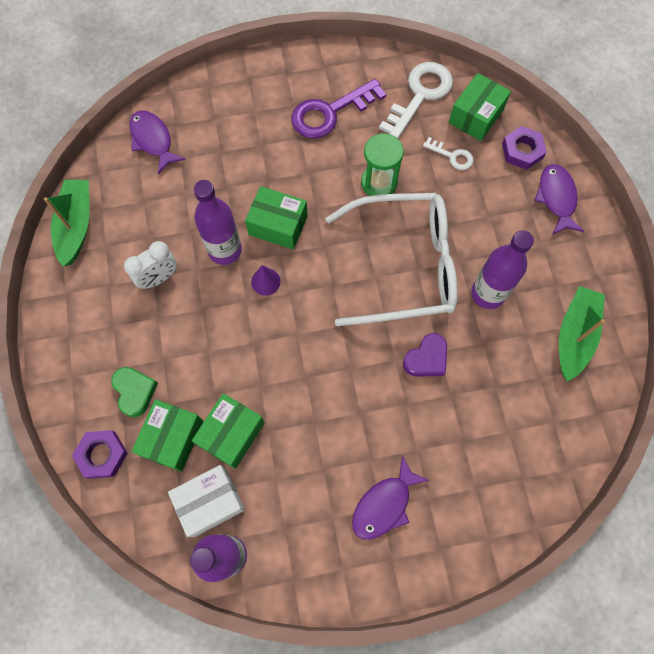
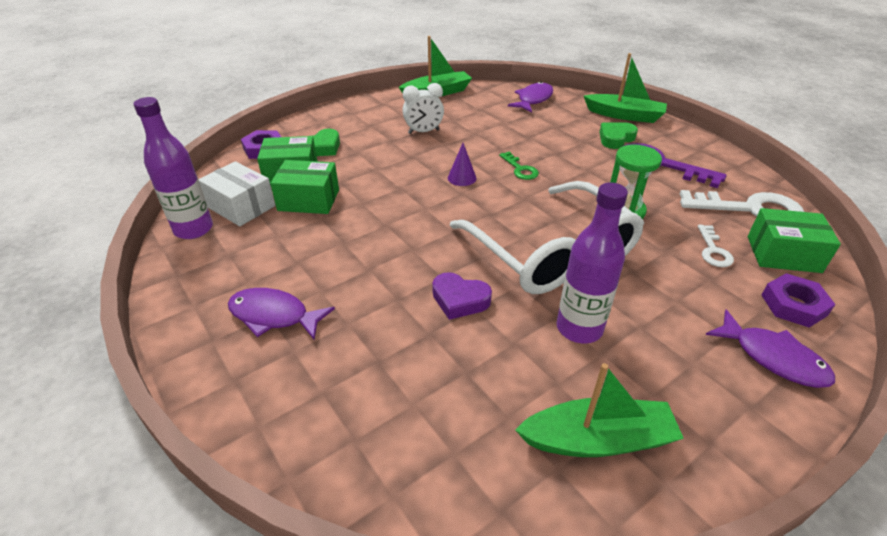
camera: 65 degrees right, 30 degrees down
white clock [124,241,177,289] -> white clock turned 45 degrees counterclockwise [402,83,444,134]
purple bottle [193,180,242,265] -> none
green box [245,186,308,249] -> green key [499,151,539,180]
purple fish [534,164,584,235] -> purple fish turned 75 degrees clockwise [706,310,835,388]
none -> green boat [584,53,667,123]
none -> green heart [600,122,638,149]

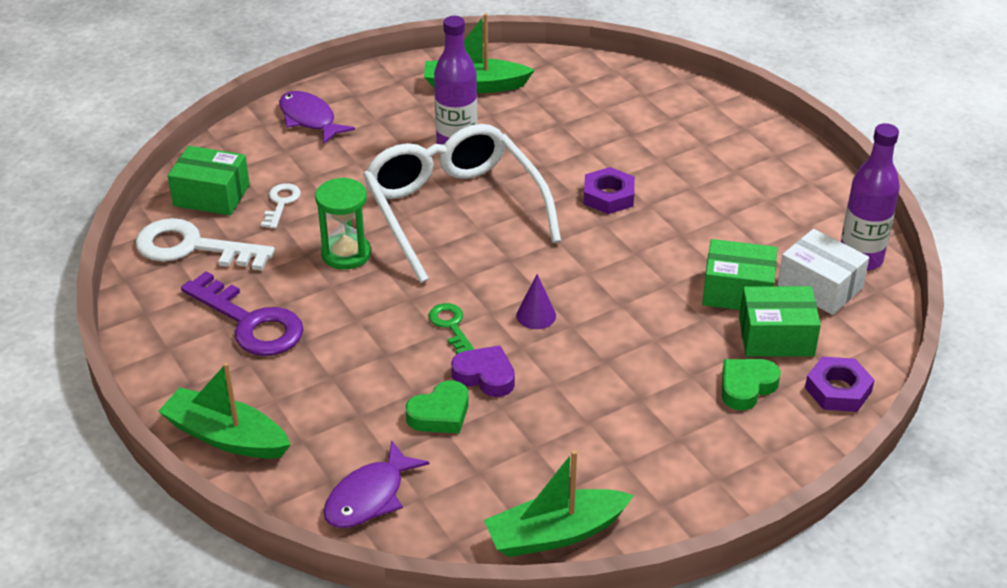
camera: 175 degrees left, 0 degrees up
purple fish [228,288,335,340] -> none
white clock [402,83,444,134] -> none
purple heart [432,272,492,320] -> purple heart moved to [451,345,515,397]
green heart [600,122,638,149] -> green heart moved to [406,380,469,433]
purple nut [762,273,836,328] -> purple nut moved to [584,167,635,214]

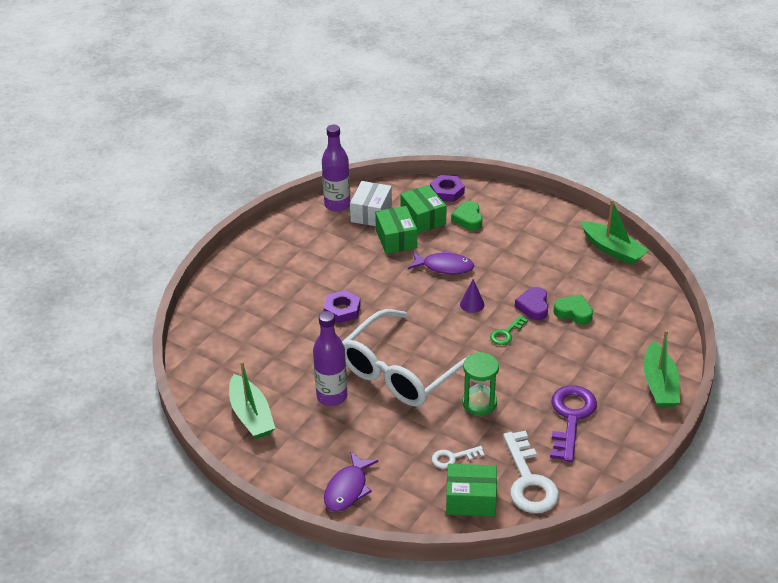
camera: 115 degrees left, 0 degrees up
green box [168,146,250,215] -> green box turned 75 degrees counterclockwise [446,464,497,516]
purple fish [323,440,429,528] -> purple fish moved to [408,250,474,274]
green heart [722,359,781,411] -> green heart turned 60 degrees clockwise [451,201,482,230]

